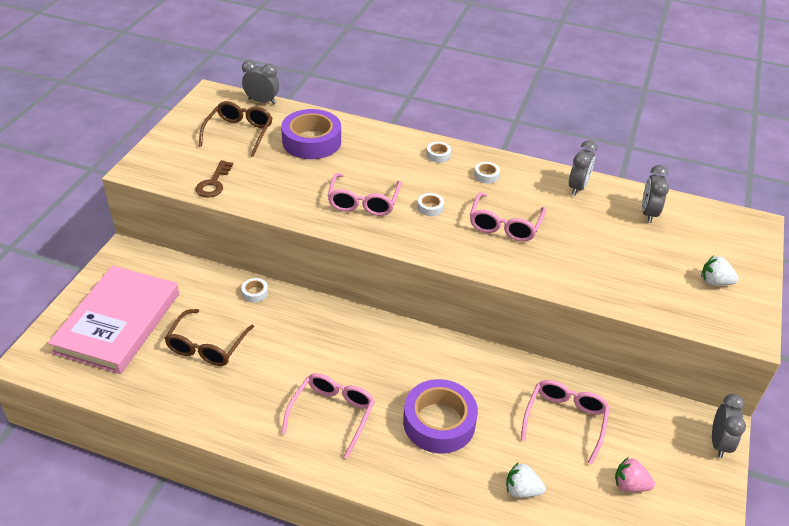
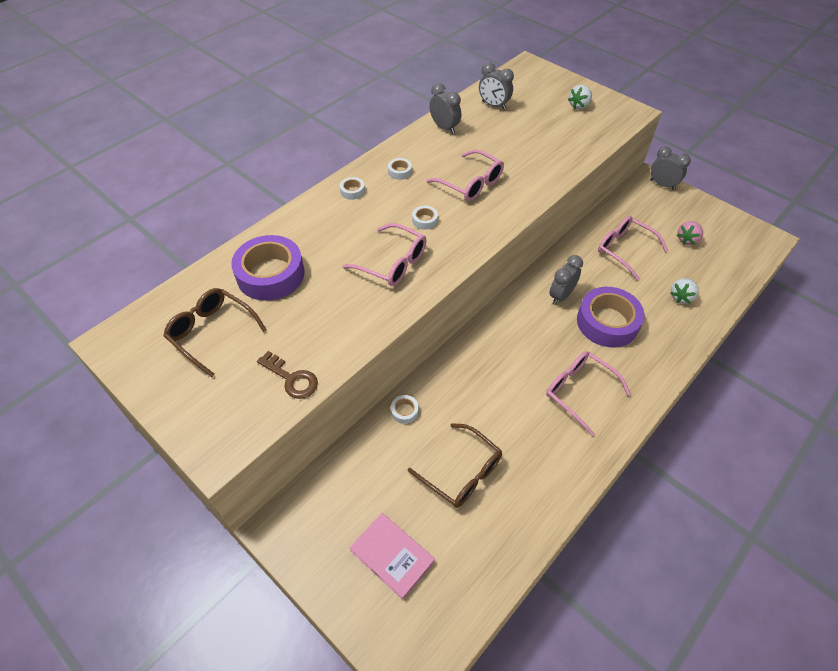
camera: 65 degrees left, 10 degrees up
pink book [48,266,179,374] -> pink book [350,513,435,600], size x0.53
grey clock [242,60,279,104] -> grey clock moved to [549,255,583,305]

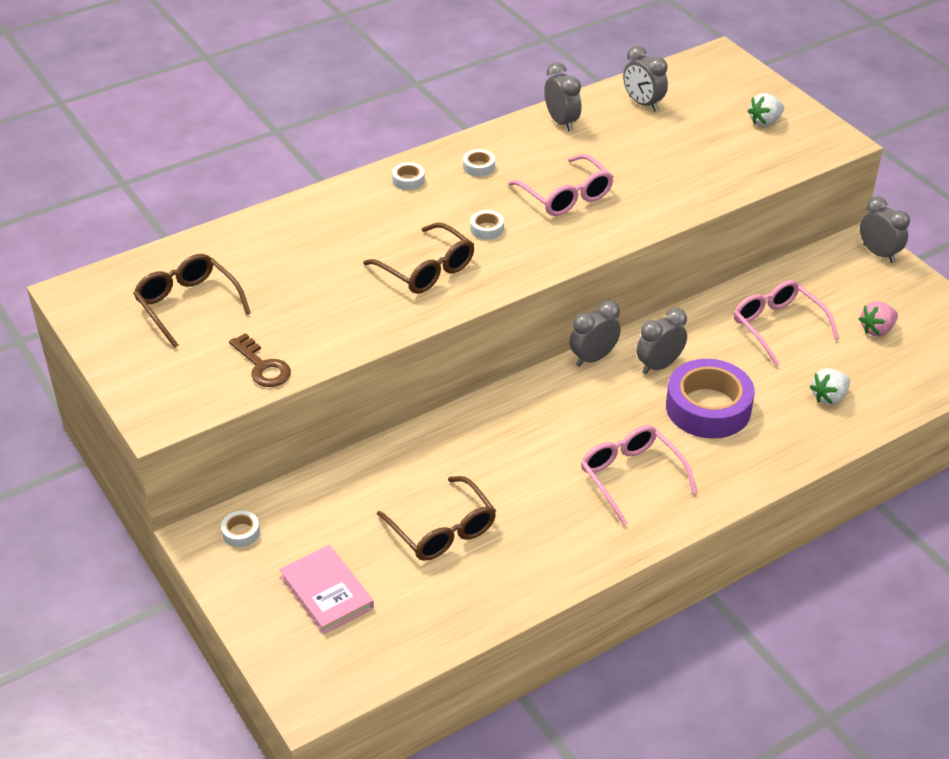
camera: 15 degrees right, 10 degrees down
purple tape [231,235,305,301] -> none
pink glasses [343,223,427,286] -> brown glasses [363,222,474,294]
white tape [391,395,419,424] -> white tape moved to [221,511,260,547]
none -> grey clock [569,301,621,367]

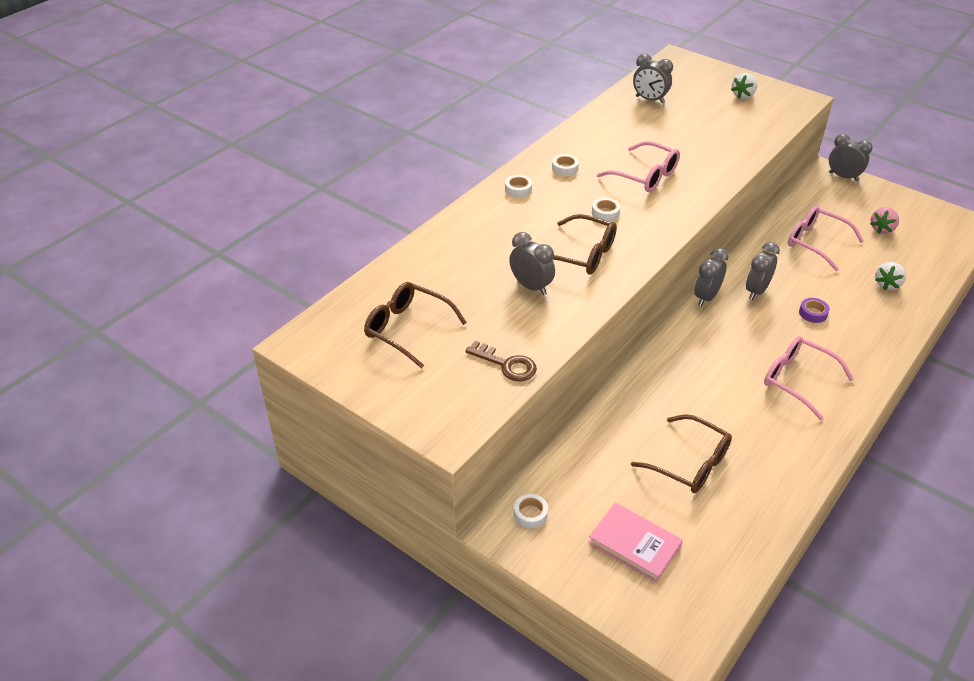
camera: 20 degrees left, 0 degrees up
grey clock [544,62,581,131] -> grey clock moved to [509,232,555,295]
purple tape [666,359,755,439] -> purple tape [799,298,830,323], size x0.41

